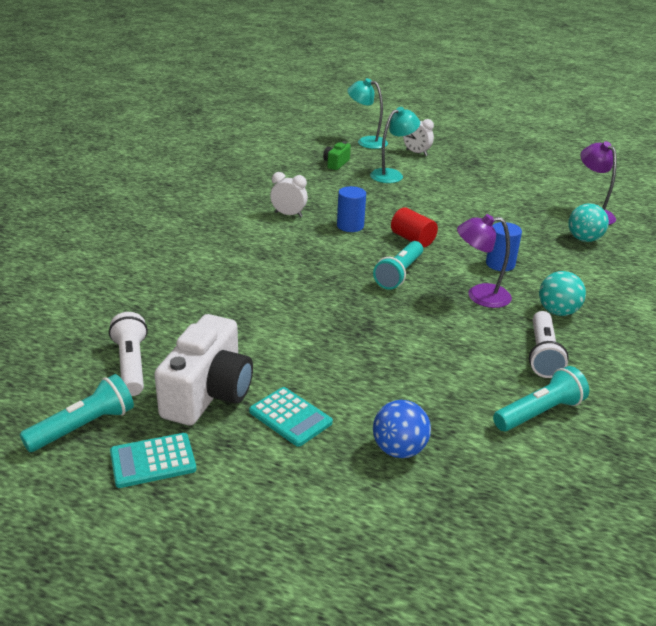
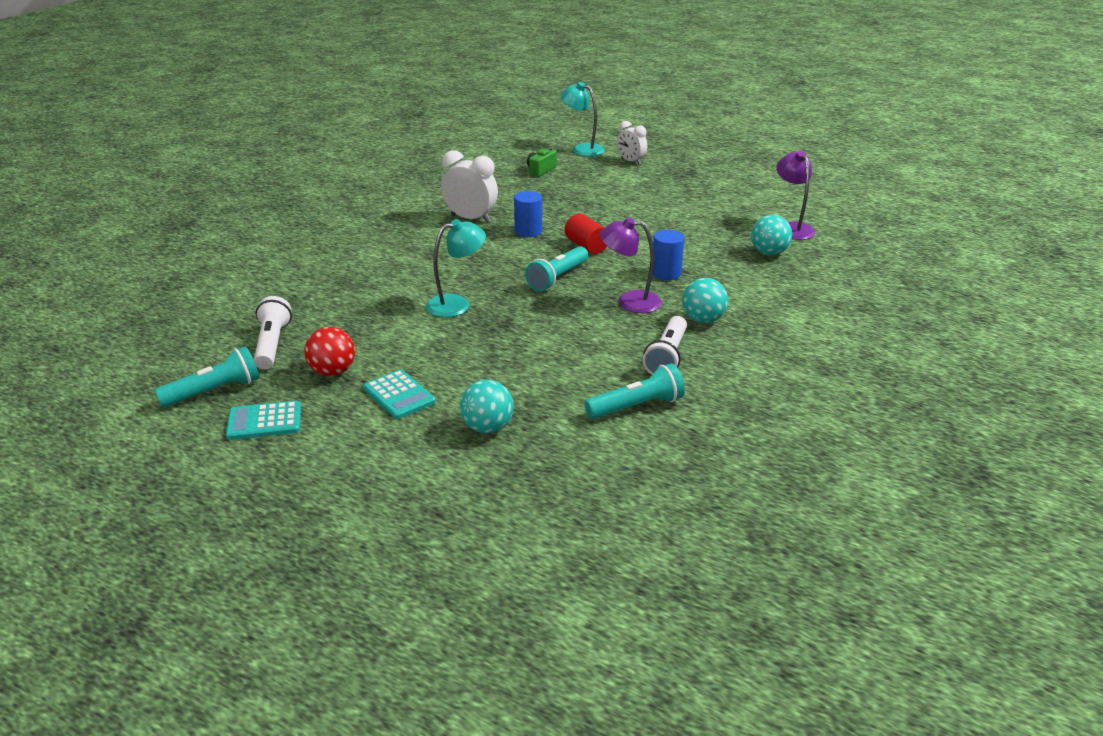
camera: 10 degrees right, 0 degrees up
white camera [154,314,253,425] -> red ball [304,327,355,376]
white clock [270,172,308,217] -> white clock [441,150,498,223], size x1.54
turquoise lamp [370,107,420,183] -> turquoise lamp moved to [426,219,486,317]
blue ball [373,400,431,458] -> turquoise ball [460,380,514,434]

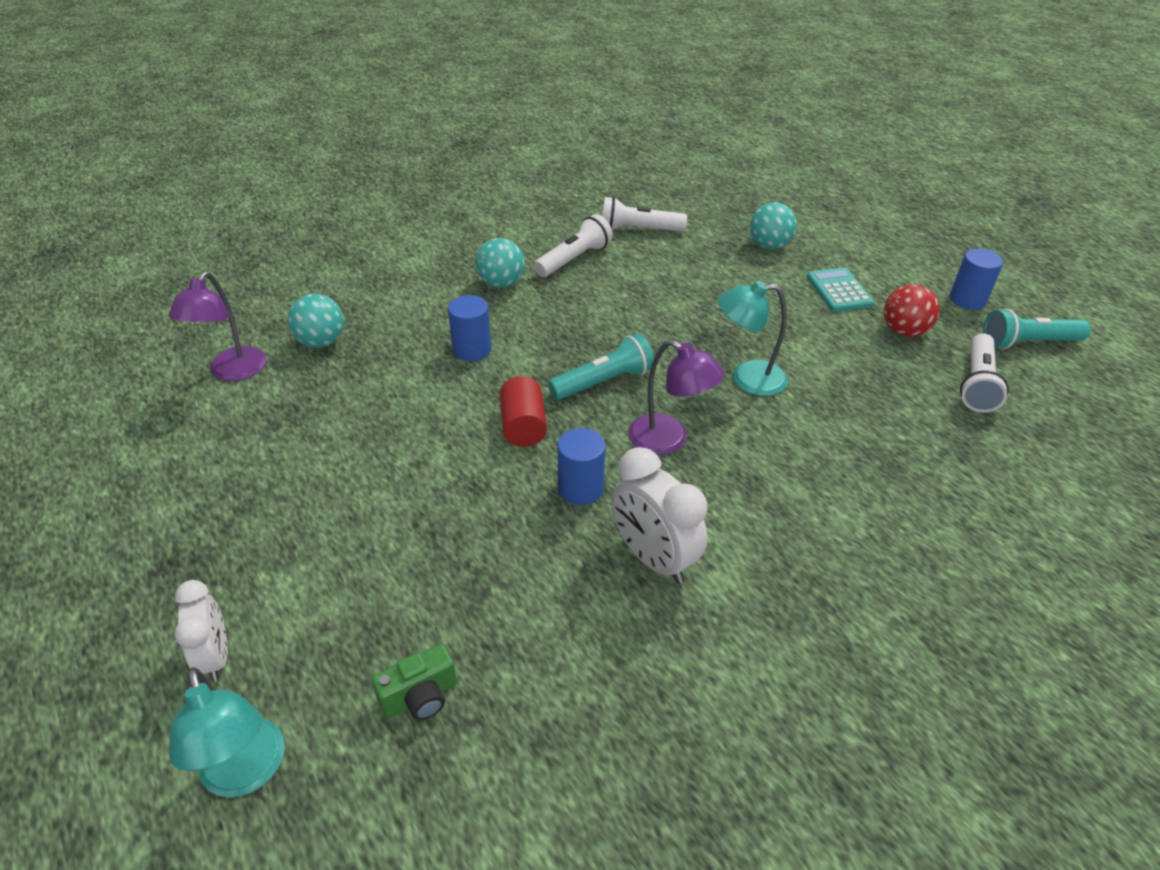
camera: 155 degrees left, 10 degrees up
turquoise calculator [226,401,301,440] -> blue cylinder [950,249,1003,309]
turquoise flashlight [584,363,685,419] -> white flashlight [602,197,687,232]
purple lamp [600,218,662,313] -> purple lamp moved to [628,340,724,455]

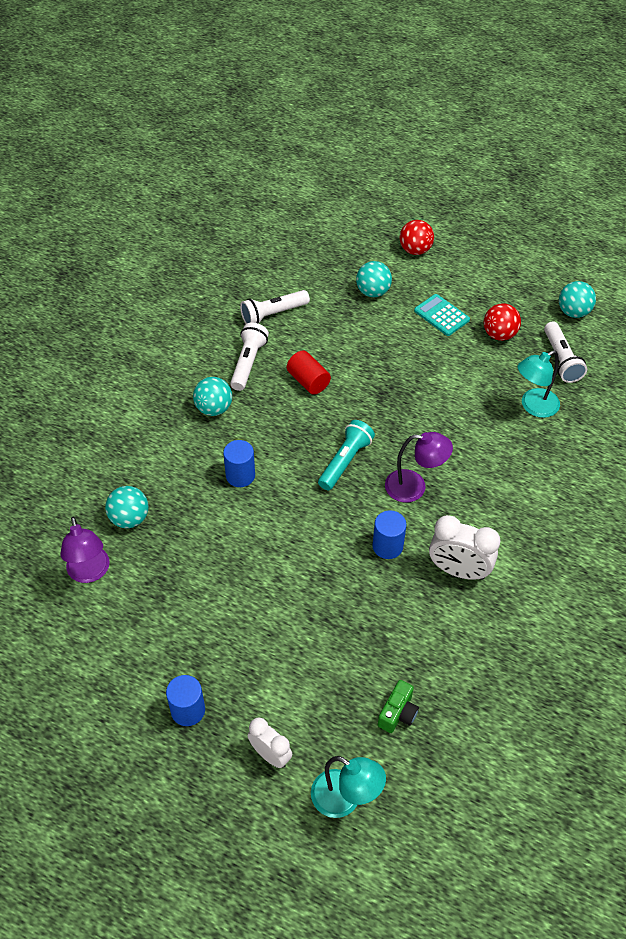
camera: 30 degrees left, 10 degrees up
red cylinder [499,376,547,447] -> red cylinder moved to [287,350,331,395]
turquoise lamp [718,281,788,396] -> turquoise lamp moved to [518,350,560,418]
blue cylinder [950,249,1003,309] -> blue cylinder moved to [166,675,205,726]
turquoise flashlight [983,309,1091,349] -> turquoise ball [559,281,596,318]
none -> red ball [400,220,434,255]

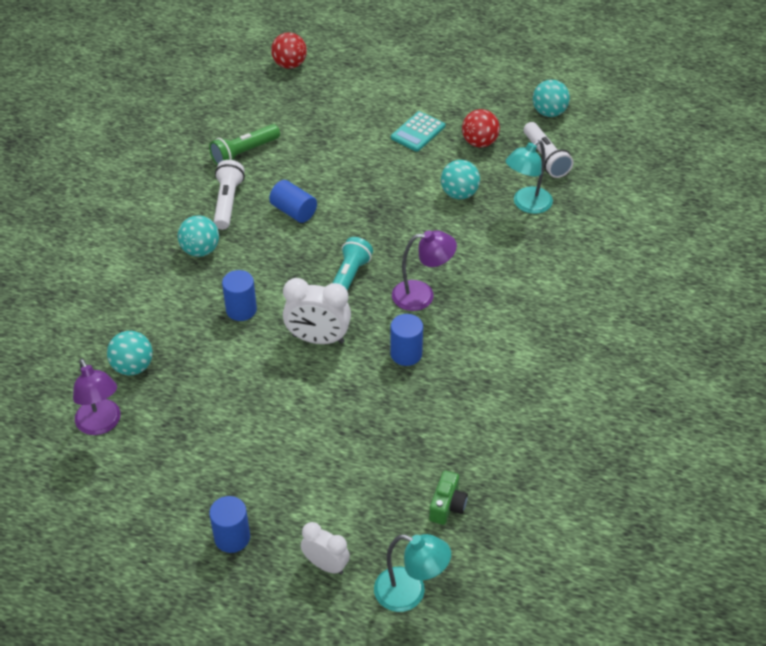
camera: 10 degrees left, 5 degrees down
white flashlight [240,290,310,324] -> green flashlight [209,124,280,166]
red cylinder [287,350,331,395] -> blue cylinder [269,180,317,223]
turquoise ball [356,261,392,297] -> turquoise ball moved to [441,160,480,199]
red ball [400,220,434,255] -> red ball moved to [271,32,307,69]
turquoise calculator [414,294,470,336] -> turquoise calculator turned 90 degrees counterclockwise [391,111,445,152]
white clock [429,515,500,580] -> white clock moved to [283,278,351,344]

